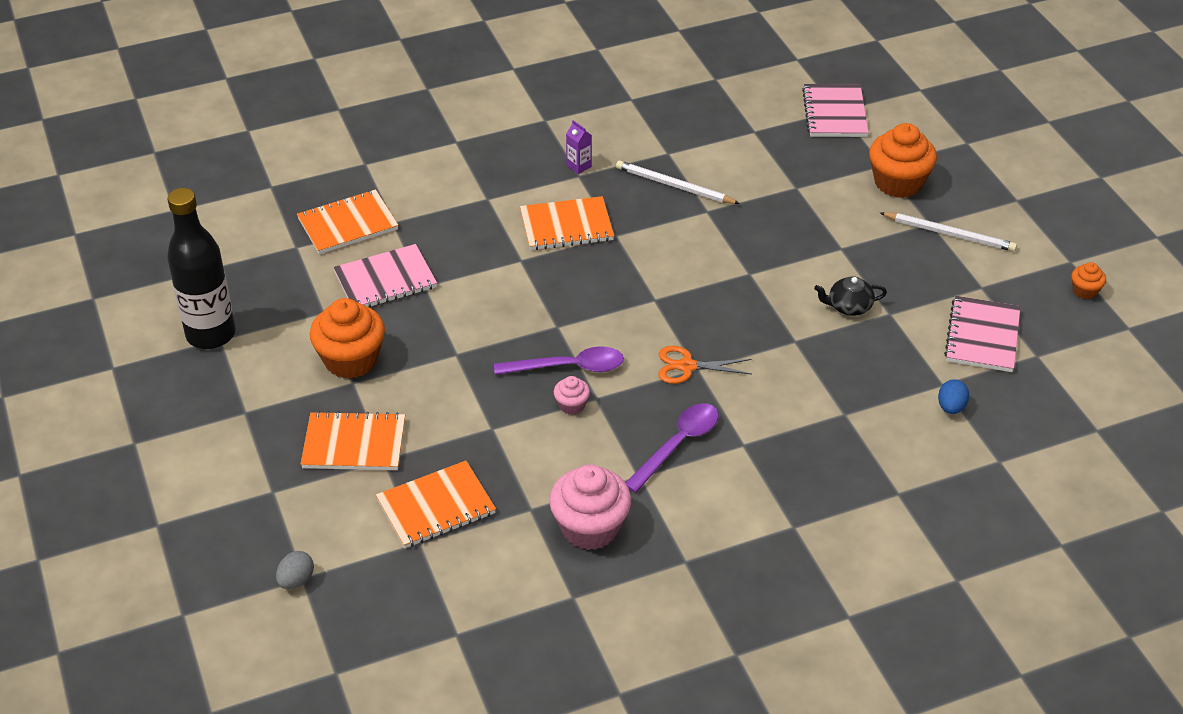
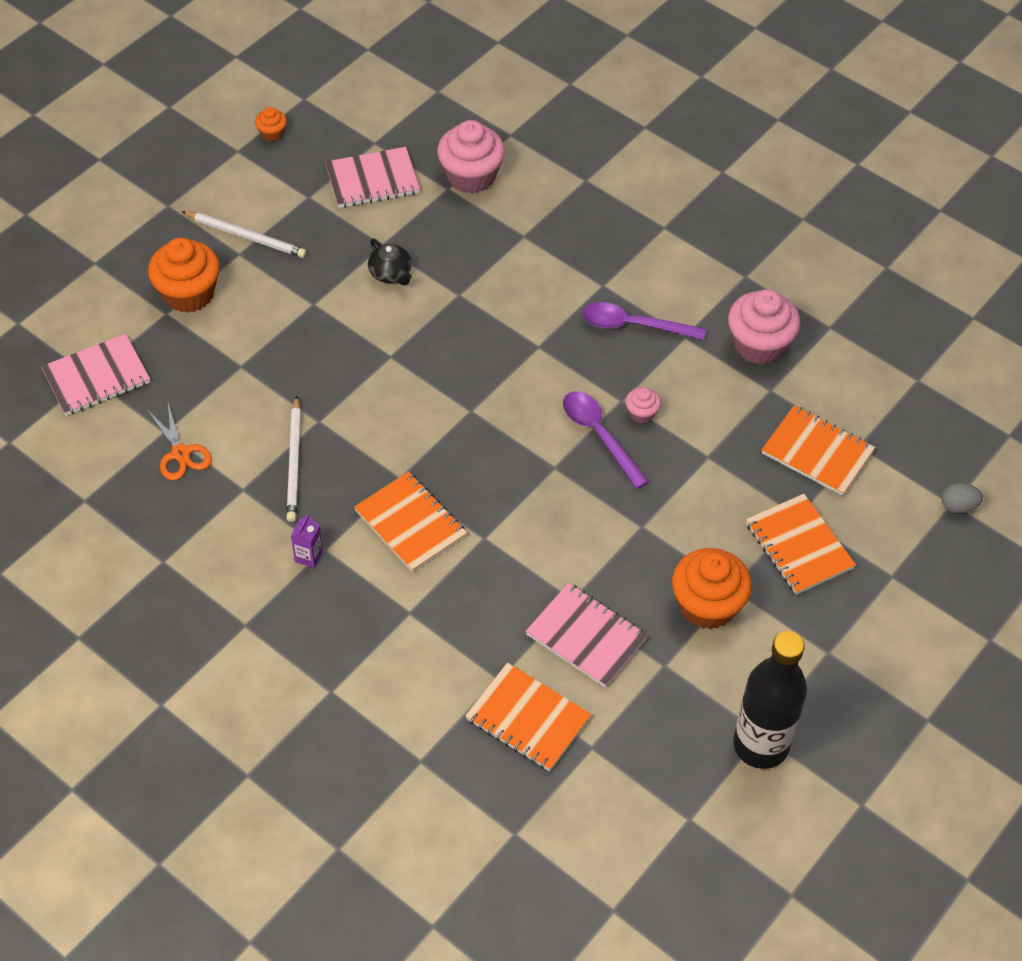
camera: 120 degrees left, 10 degrees up
orange scissors [658,346,752,384] -> orange scissors moved to [148,404,212,480]
white pencil [880,212,1017,252] -> white pencil turned 120 degrees clockwise [181,211,307,258]
blue egg [938,379,969,414] -> pink cupcake [437,120,505,194]

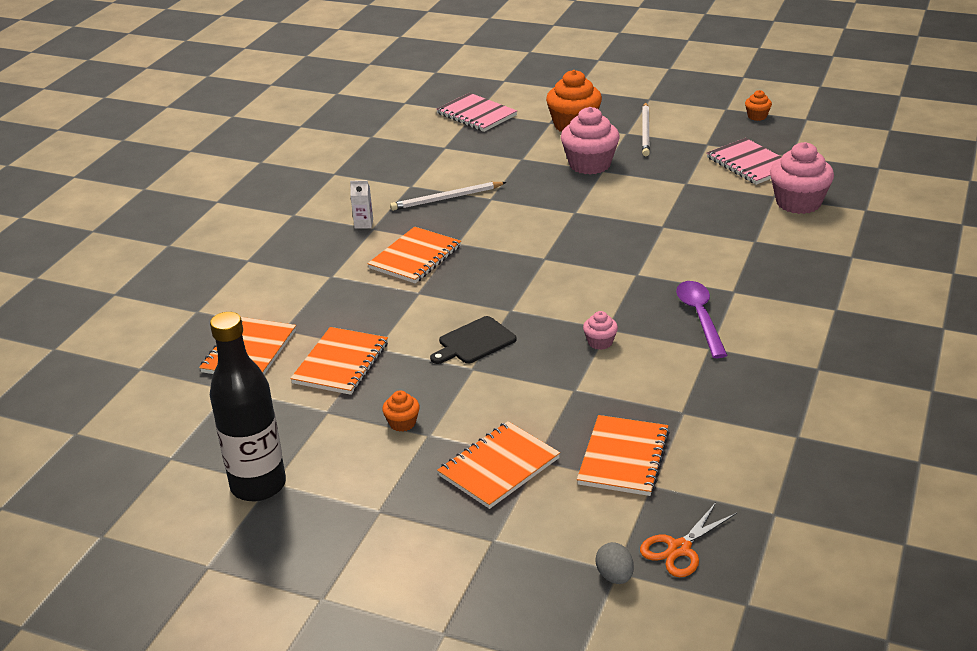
camera: 75 degrees right, 20 degrees down
orange scissors [148,404,212,480] -> orange scissors moved to [640,503,737,577]
purple carton [291,514,323,568] -> white carton [350,180,373,229]
black teapot [368,239,412,285] -> none
pink notebook [526,583,648,688] -> orange notebook [290,327,388,395]
purple spoon [563,391,649,489] -> none
orange cupcake [672,548,752,629] -> orange cupcake [382,390,420,432], size x0.48
pink cupcake [728,289,801,365] -> pink cupcake moved to [561,107,620,175]
none -> black cutting board [430,316,516,364]

